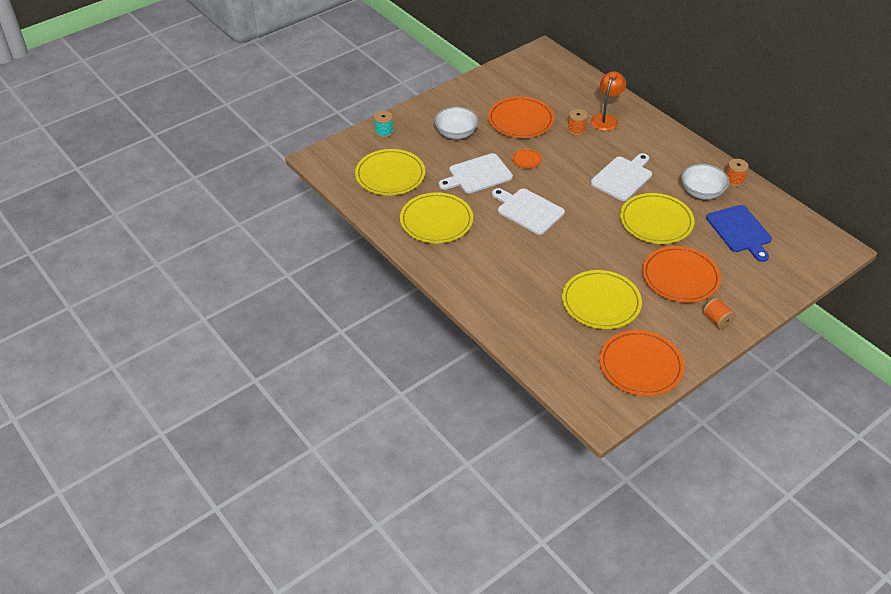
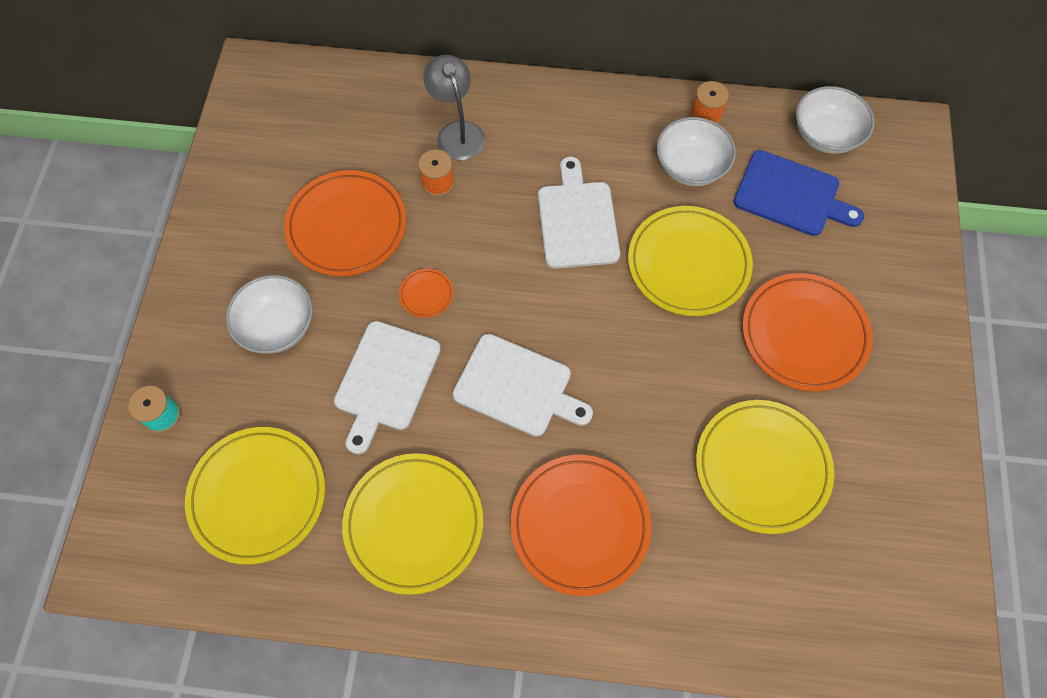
camera: 45 degrees left, 20 degrees up
white cutting board [492,188,565,235] -> white cutting board turned 150 degrees counterclockwise [452,334,593,437]
orange lamp [591,71,626,131] -> grey lamp [423,55,485,160]
orange plate [600,330,684,396] -> orange plate moved to [511,455,652,596]
orange spool [703,298,736,329] -> none
none -> white bowl [796,86,875,154]

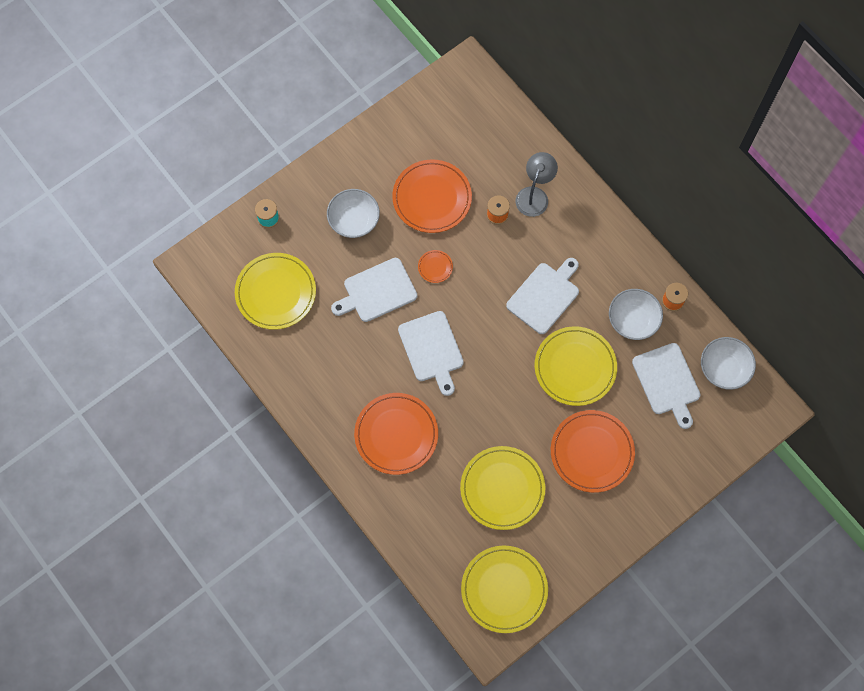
camera: 45 degrees right, 5 degrees up
yellow plate [342,453,483,595] -> yellow plate moved to [461,545,548,633]
blue cutting board [733,150,864,236] -> white cutting board [632,343,701,429]

